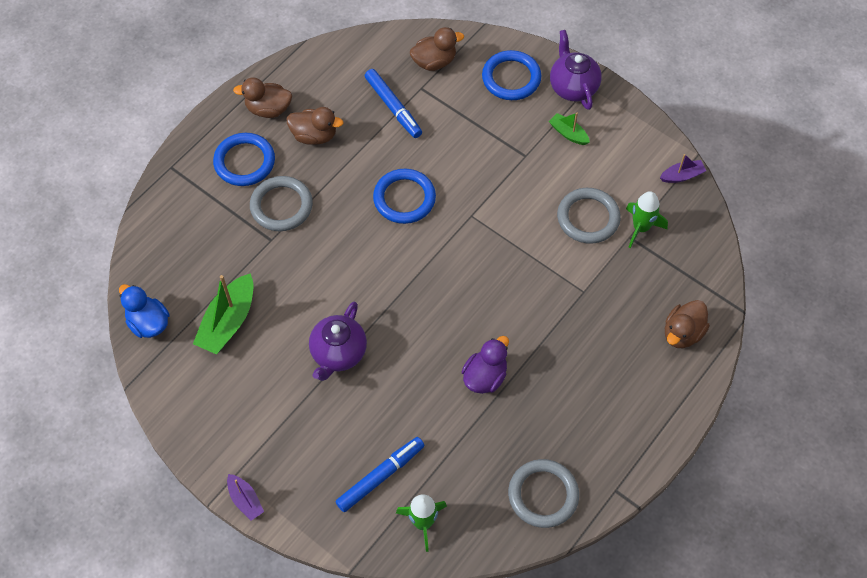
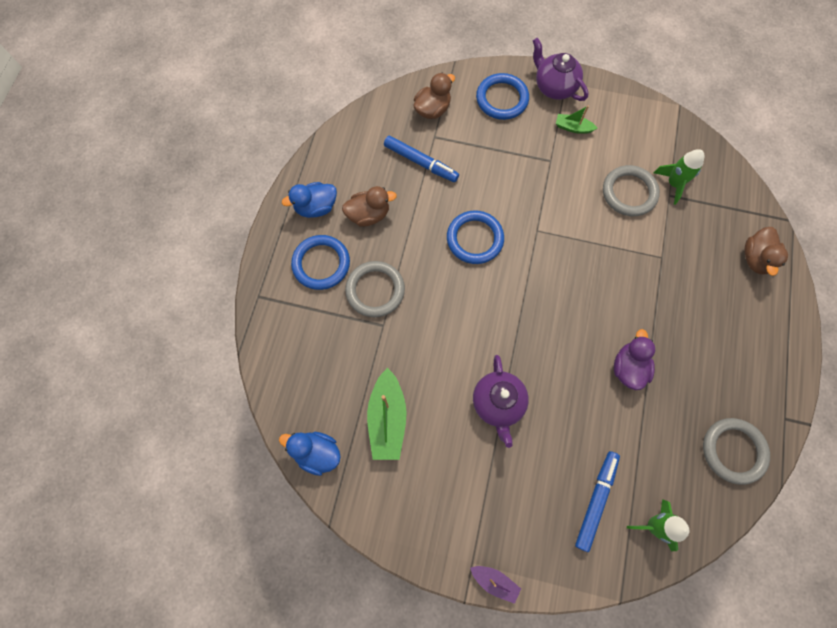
camera: 25 degrees left, 10 degrees up
brown duck [233,77,292,118] -> blue duck [282,182,337,218]
purple boat [660,154,706,183] -> none

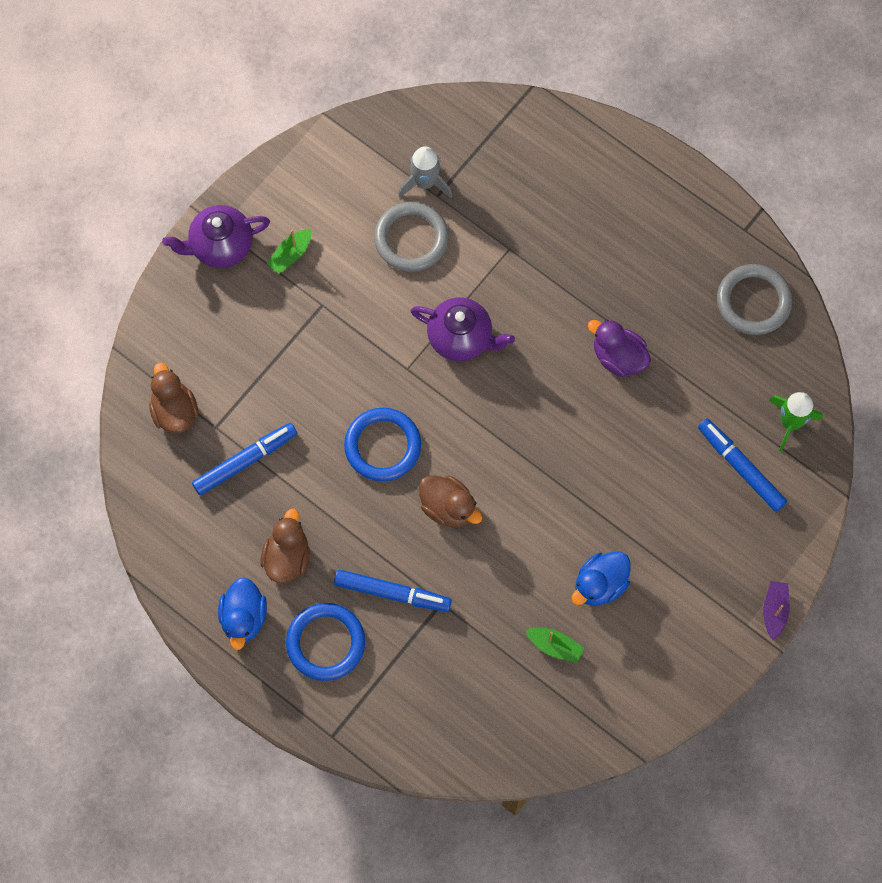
camera: 65 degrees left, 0 degrees up
blue duck [279,432,341,476] -> blue duck moved to [571,551,631,606]
grey ring [345,261,405,317] -> blue marker [334,569,452,612]
green boat [367,368,407,460] -> green boat [525,628,584,663], size x0.55
purple boat [470,566,521,604] -> purple boat turned 45 degrees counterclockwise [763,581,790,640]
purple teapot [473,355,529,448] -> purple teapot moved to [411,297,515,362]
blue ring [476,73,529,120] -> none
green rocket [654,149,704,205] -> grey rocket [398,146,452,198]
brown duck [744,227,788,276] -> brown duck moved to [419,475,482,527]

